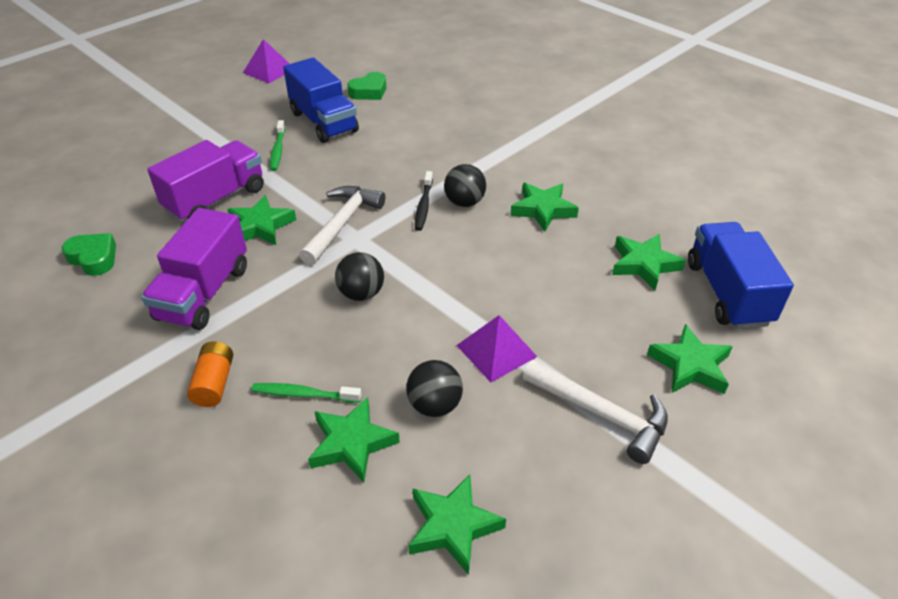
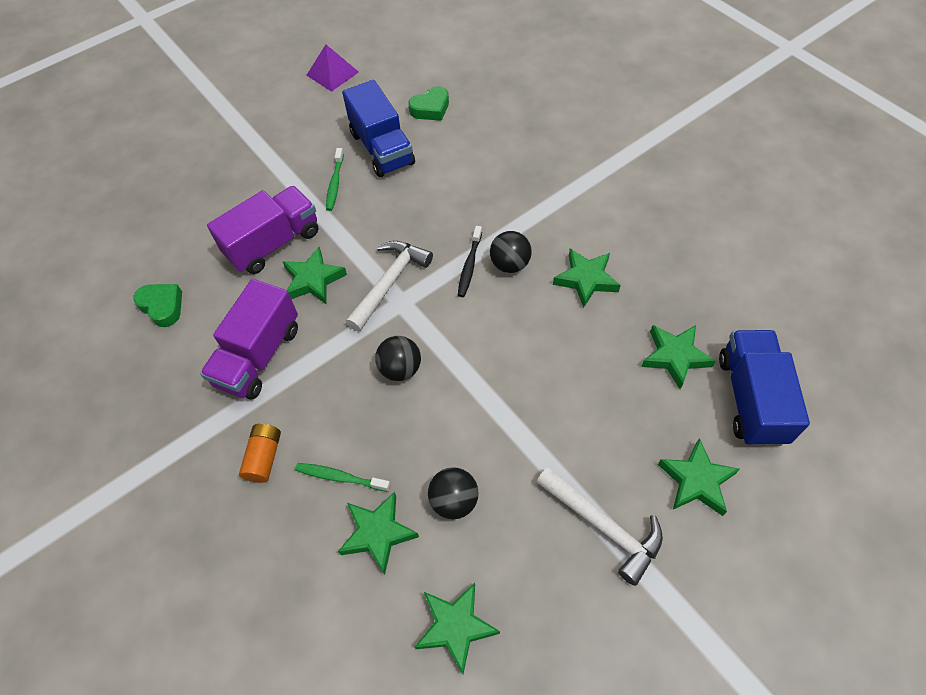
camera: 10 degrees right, 15 degrees up
purple pyramid [456,315,537,382] -> none

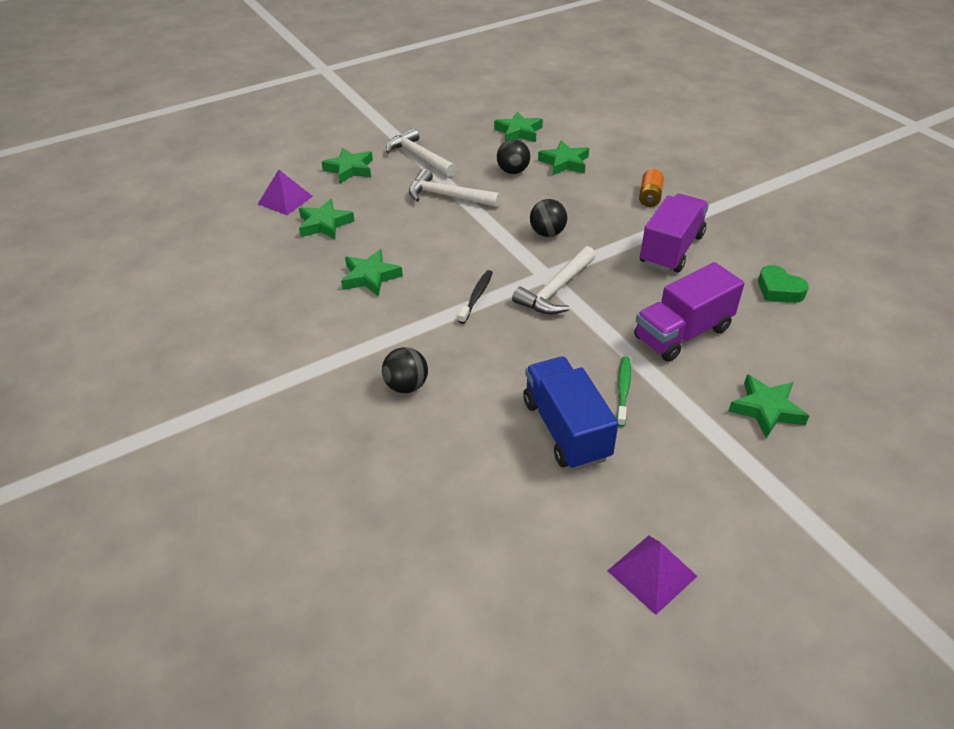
camera: 175 degrees left, 15 degrees down
green star [283,247,347,305] -> green star moved to [728,374,809,438]
green toothbrush [295,463,390,492] -> none
green heart [408,86,449,121] -> none
black ball [490,231,532,273] -> black ball moved to [382,347,428,393]
blue truck [719,330,810,446] -> purple pyramid [258,170,313,215]
none -> white hammer [409,169,501,207]

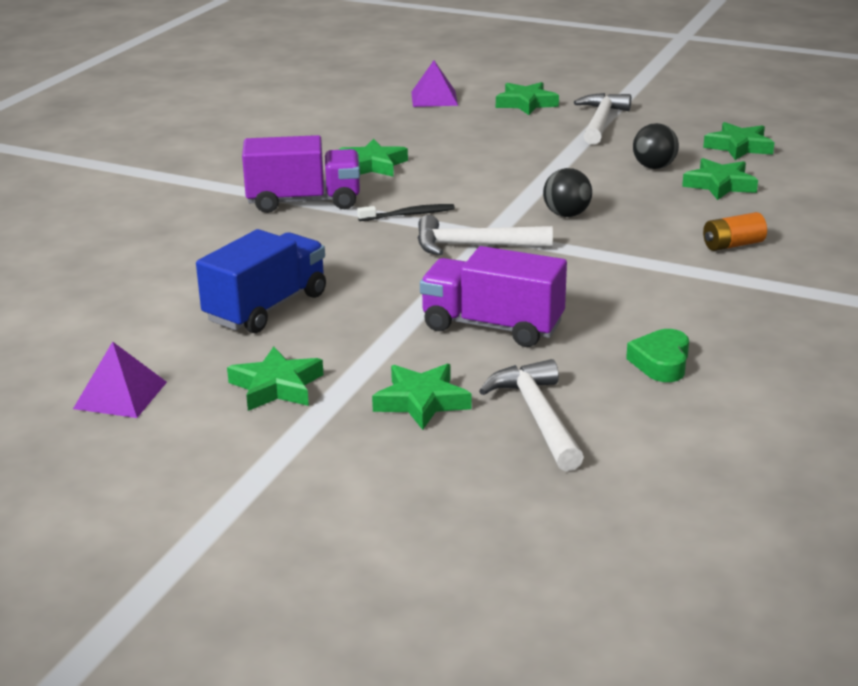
camera: 55 degrees right, 15 degrees down
green star [299,199,355,239] -> green star moved to [227,346,323,411]
black ball [382,347,428,393] -> none
white hammer [409,169,501,207] -> white hammer moved to [479,359,584,471]
green toothbrush [616,356,631,427] -> none
purple truck [640,194,709,272] -> purple truck moved to [242,135,360,213]

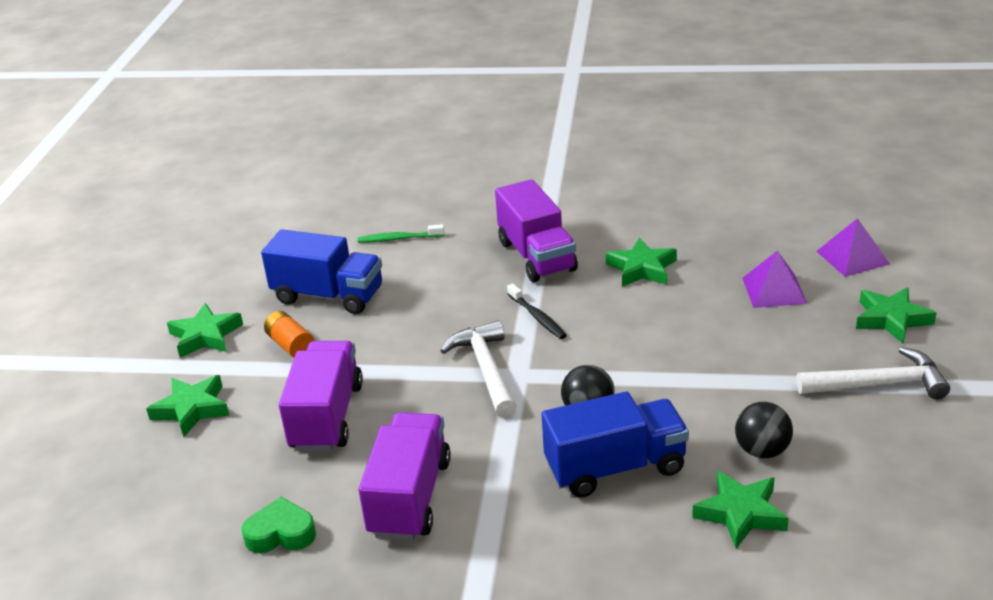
camera: 75 degrees right, 5 degrees up
purple pyramid [73,342,167,418] -> purple pyramid moved to [743,251,807,308]
white hammer [479,359,584,471] -> none
green star [703,122,775,160] -> none
orange battery [703,212,767,251] -> orange battery moved to [264,311,314,358]
none -> green toothbrush [358,224,444,243]
none -> purple truck [358,413,451,540]
none -> blue truck [542,391,689,498]

